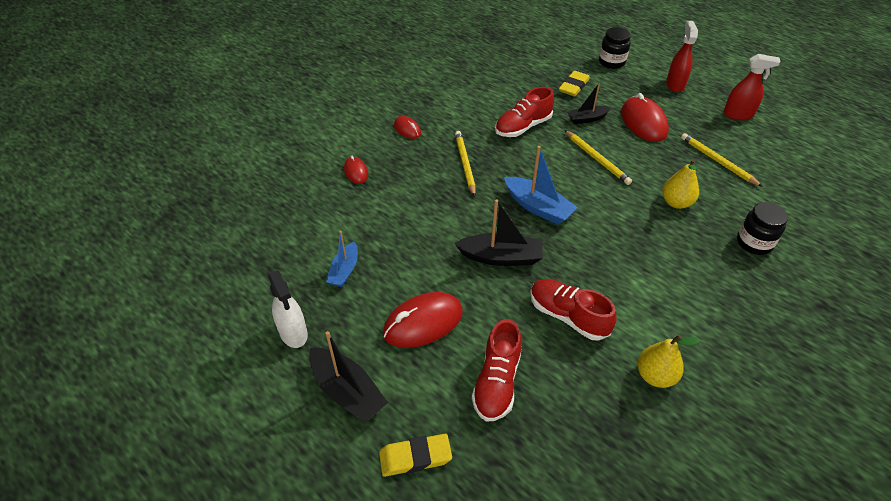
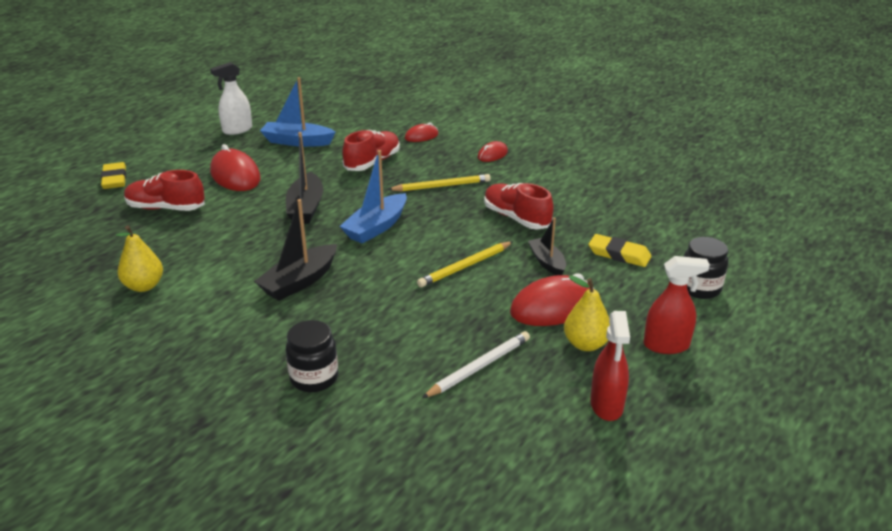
camera: 85 degrees right, 15 degrees down
black boat [309,331,388,423] -> black boat moved to [254,199,337,301]
blue boat [326,231,358,287] -> blue boat [260,77,336,147], size x1.56
red shoe [531,279,617,341] -> red shoe moved to [342,130,400,171]
yellow pear [662,159,699,209] -> yellow pear moved to [564,275,610,351]
yellow pencil [681,133,763,187] -> white pencil [422,331,530,398]

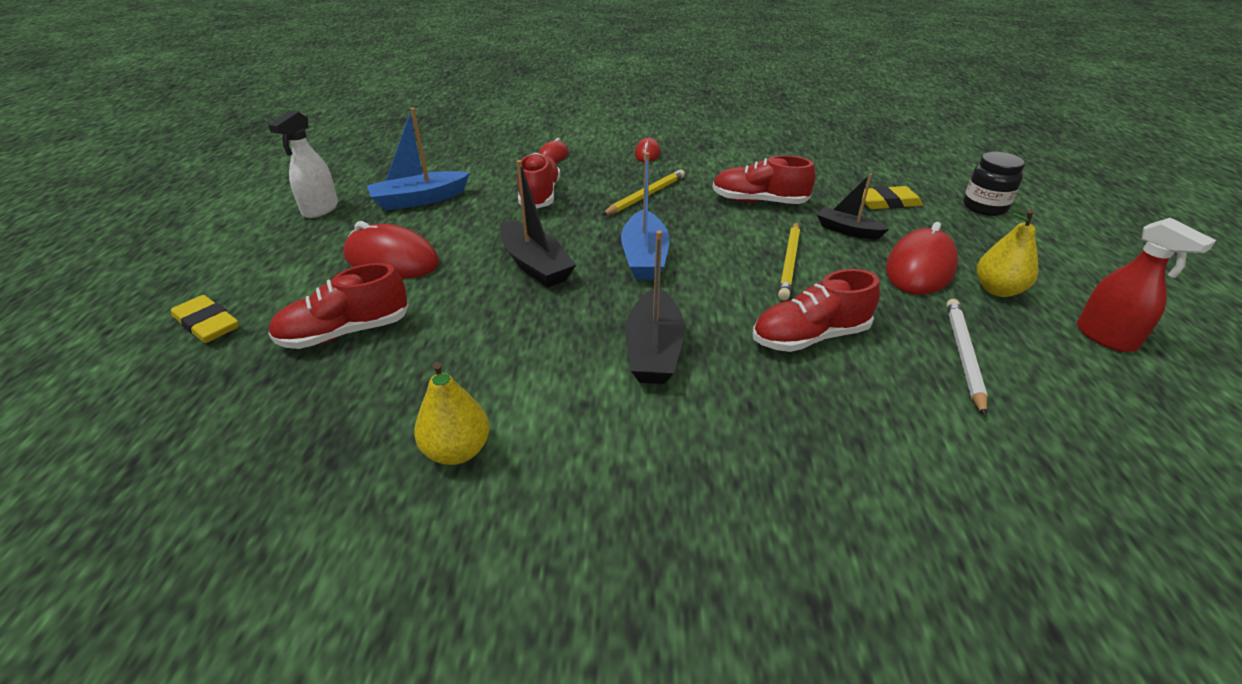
camera: 35 degrees left, 5 degrees up
black jar [286,320,338,392] -> none
red spray bottle [644,256,710,354] -> none
none -> red shoe [753,269,880,352]

